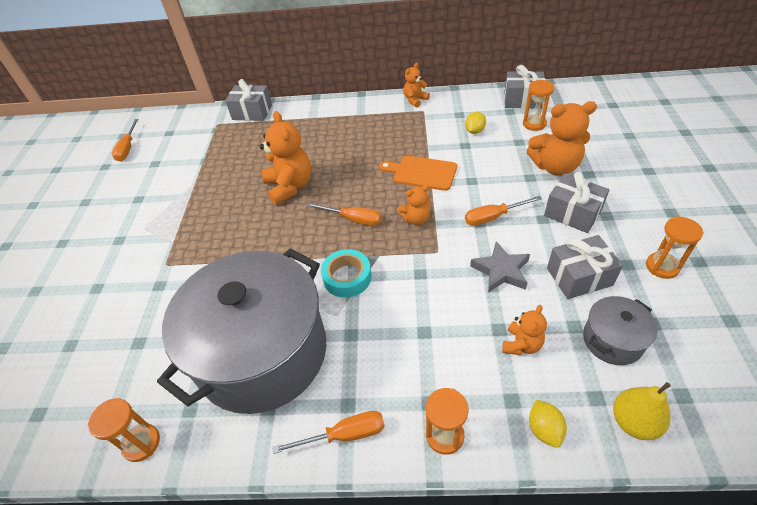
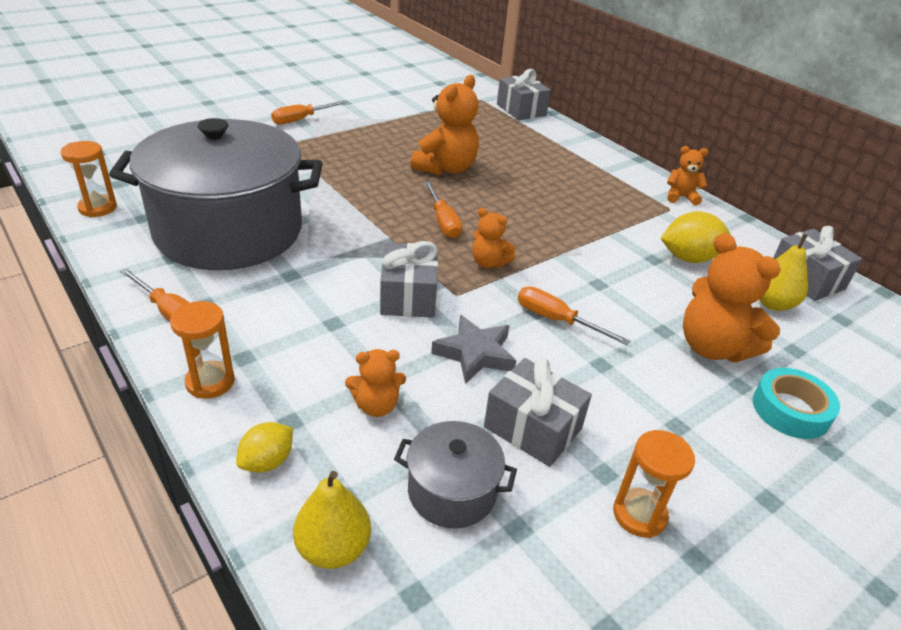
camera: 45 degrees right, 10 degrees down
orange screwdriver [112,119,138,161] -> orange screwdriver moved to [271,101,347,125]
turquoise tape [321,249,371,298] -> turquoise tape moved to [753,368,840,439]
orange cutting board [379,156,457,191] -> none
yellow lemon [465,112,486,134] -> yellow lemon [661,211,731,263], size x1.63
orange hourglass [523,80,554,131] -> yellow pear [759,234,808,311]
grey gift [544,172,610,233] -> grey gift moved to [380,241,438,318]

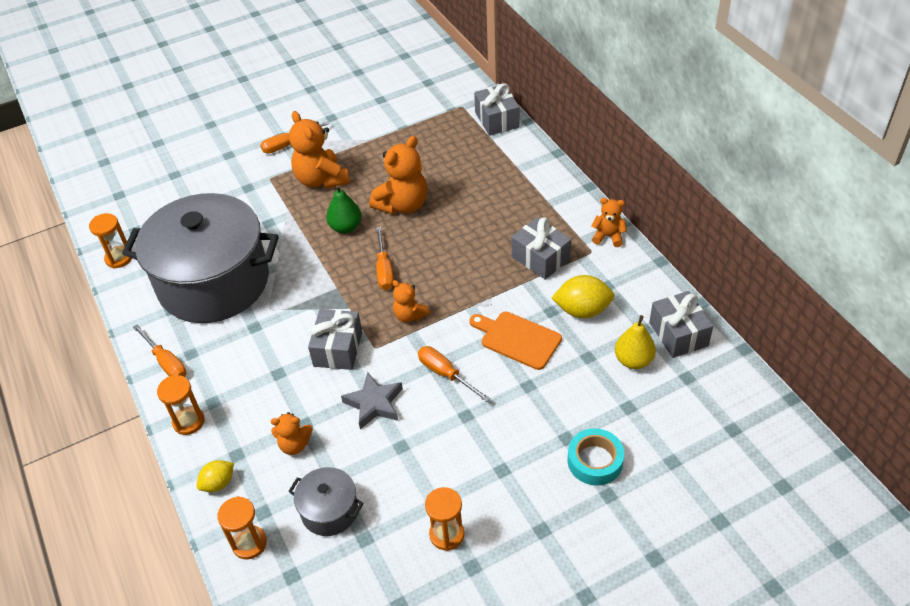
camera: 15 degrees right, 10 degrees up
yellow pear [293,471,371,569] -> orange hourglass [218,496,267,560]
grey gift [484,358,592,467] -> grey gift moved to [512,217,571,280]
orange teddy bear [683,233,781,362] -> orange teddy bear moved to [289,111,350,189]
none -> green pear [326,185,362,233]
none -> orange cutting board [469,312,562,370]

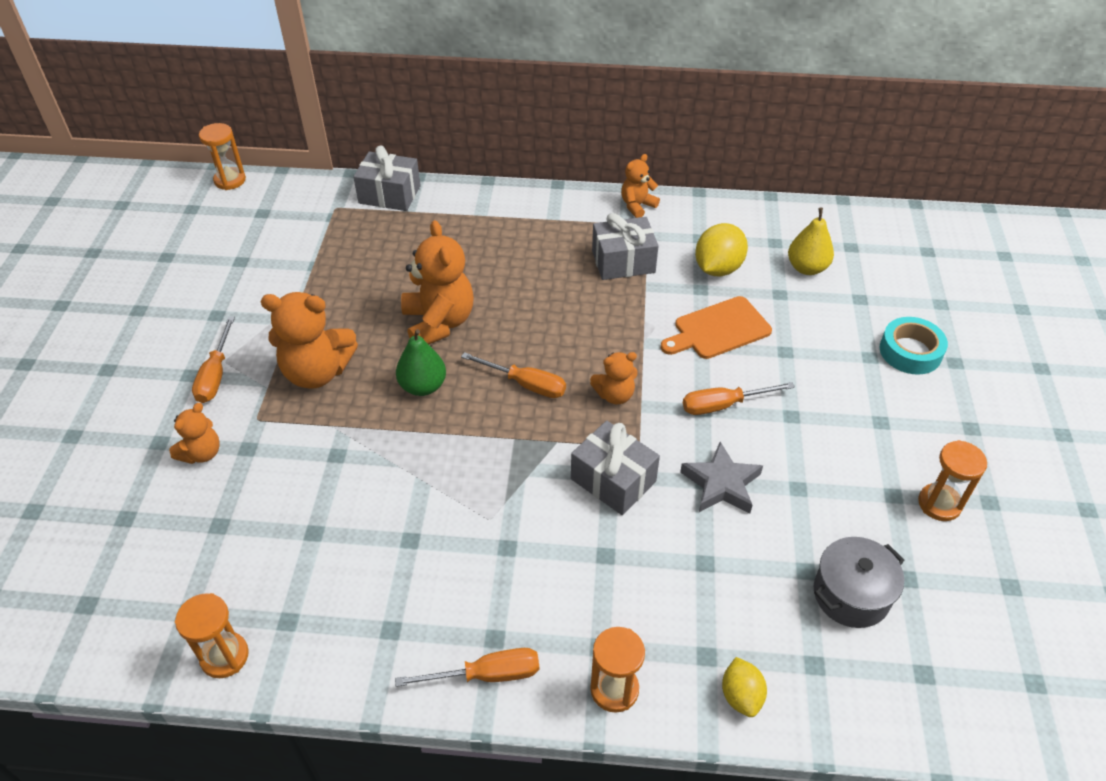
camera: 60 degrees left, 0 degrees up
grey pot [122,193,279,323] -> none
orange hourglass [218,496,267,560] -> orange hourglass moved to [199,123,246,190]
orange teddy bear [271,412,313,455] -> orange teddy bear moved to [169,403,220,464]
grey gift [649,291,713,358] -> none

